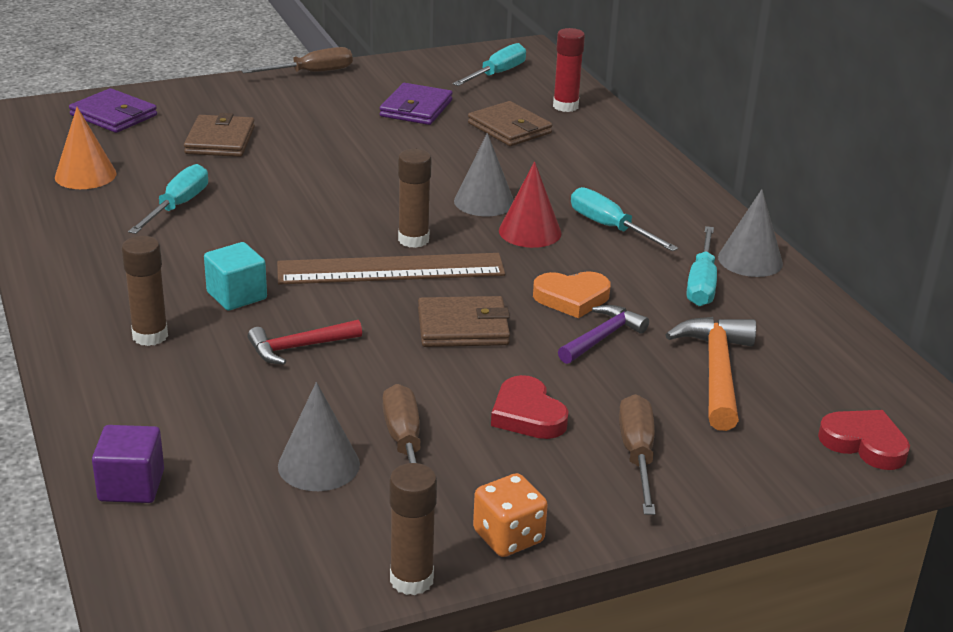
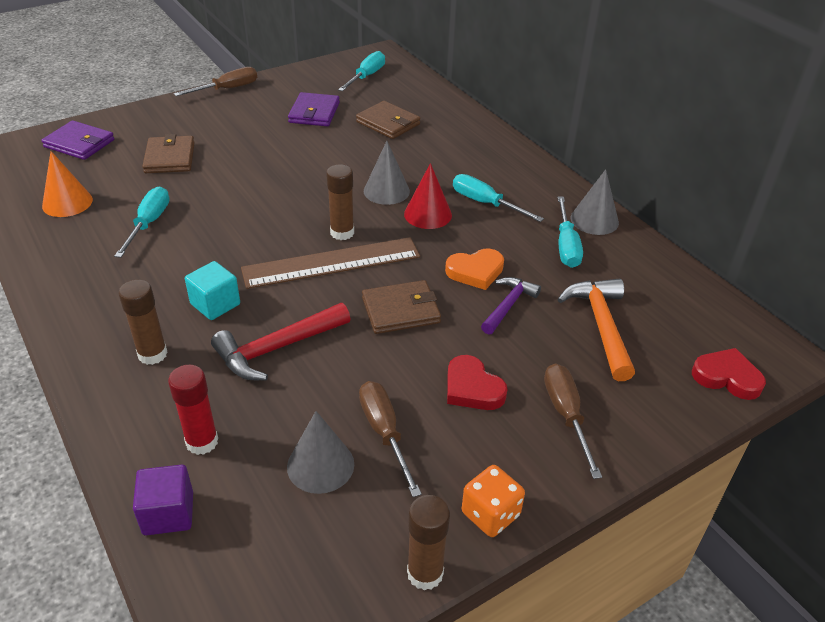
camera: 10 degrees left, 10 degrees up
red hammer [248,320,362,365] -> red hammer [211,303,350,380], size x1.53
red glue stick [553,28,585,112] -> red glue stick moved to [168,365,218,455]

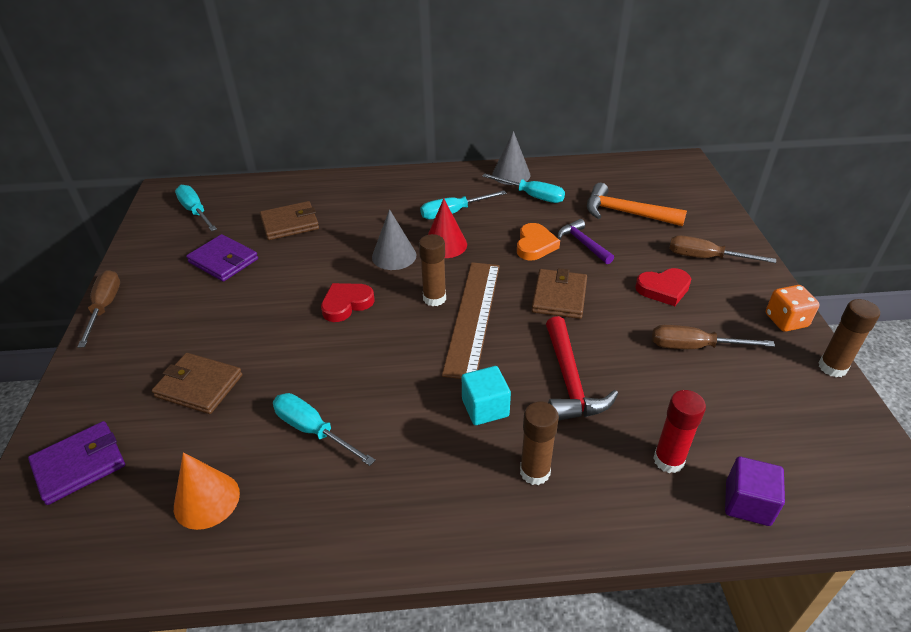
camera: 60 degrees left, 0 degrees up
grey cone [287,411,354,494] -> none
red heart [692,348,766,400] -> red heart moved to [321,283,374,322]

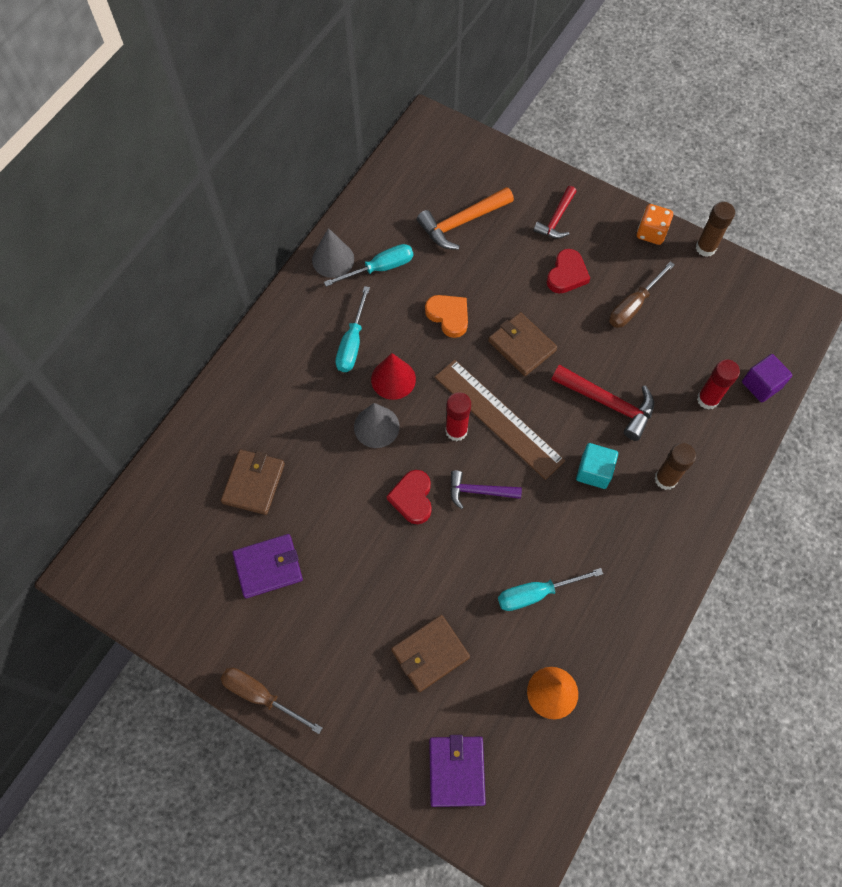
camera: 55 degrees left, 25 degrees up
turquoise screwdriver [175,185,217,231] -> none
brown glue stick [419,234,446,306] -> red glue stick [445,392,471,441]
purple hammer [558,219,614,264] -> purple hammer moved to [450,470,522,509]
brown screwdriver [669,235,776,263] -> red hammer [533,186,577,239]

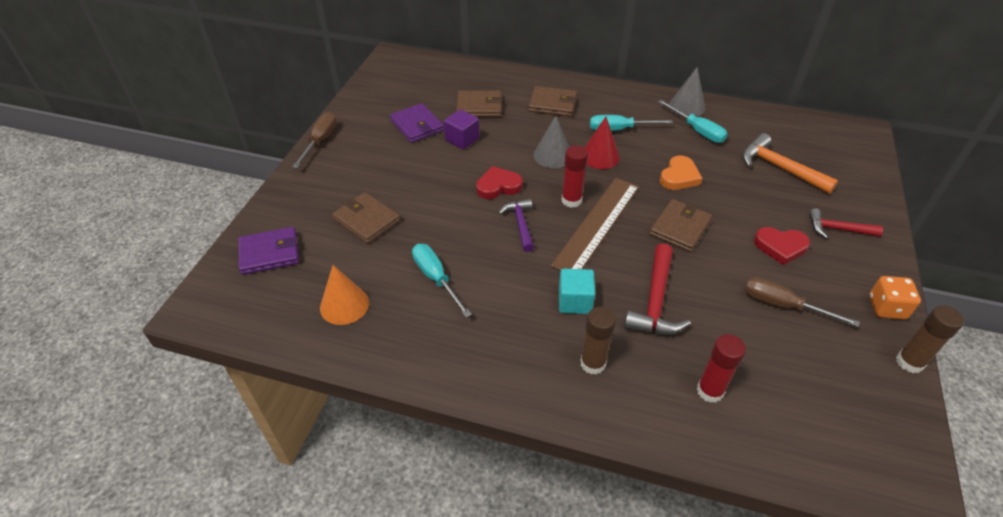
camera: 75 degrees right, 20 degrees down
purple cube [742,354,793,402] -> purple cube moved to [444,109,480,150]
none -> brown wallet [528,86,577,117]

